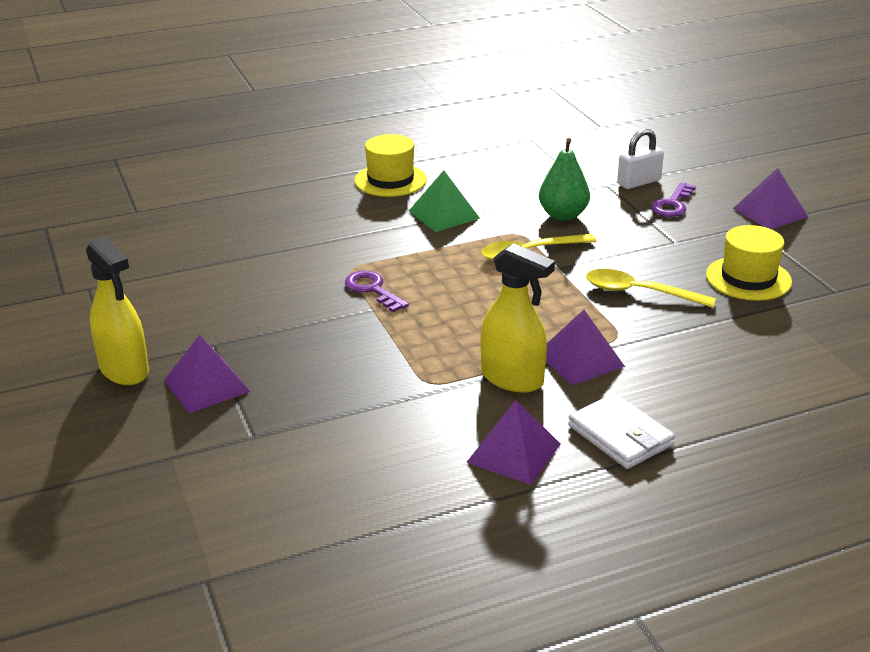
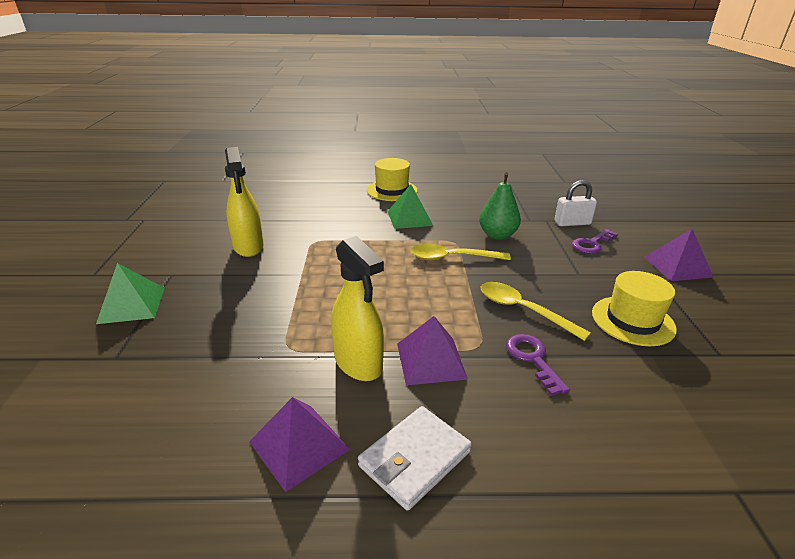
camera: 20 degrees right, 0 degrees up
yellow spray bottle [86,236,149,385] -> yellow spray bottle moved to [225,147,264,257]
purple pyramid [164,335,250,413] -> green pyramid [96,263,165,324]
purple key [345,271,409,312] -> purple key moved to [506,334,570,396]
white wallet [568,393,675,469] -> white wallet turned 60 degrees clockwise [358,406,472,511]

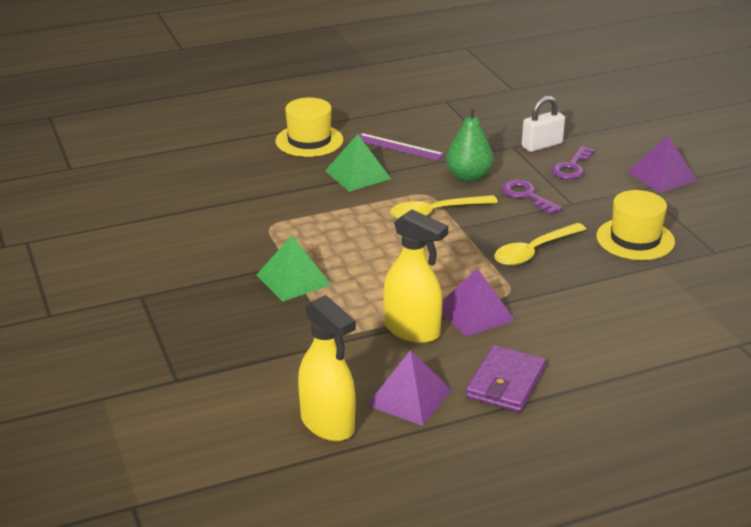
camera: 20 degrees left, 0 degrees up
green pyramid [96,263,165,324] -> green pyramid moved to [256,236,331,302]
yellow spray bottle [225,147,264,257] -> yellow spray bottle moved to [298,295,356,441]
white wallet [358,406,472,511] -> purple wallet [466,345,546,412]
yellow spoon [481,282,591,341] -> yellow spoon turned 60 degrees counterclockwise [494,223,586,266]
purple key [506,334,570,396] -> purple key moved to [502,180,562,215]
none -> purple ruler [359,133,445,161]

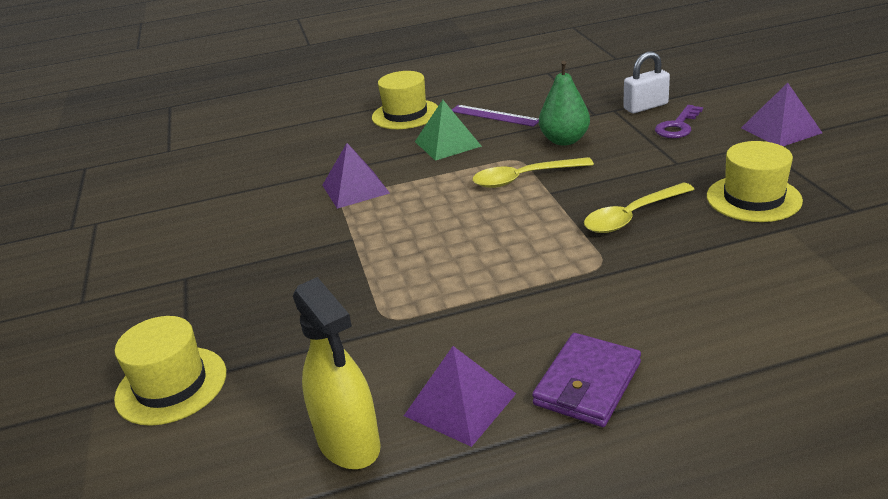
camera: 10 degrees right, 0 degrees up
green pyramid [256,236,331,302] -> none
yellow spray bottle [383,209,448,343] -> none
purple pyramid [442,268,515,337] -> purple pyramid moved to [322,143,390,209]
purple key [502,180,562,215] -> none
none -> yellow hat [114,316,226,426]

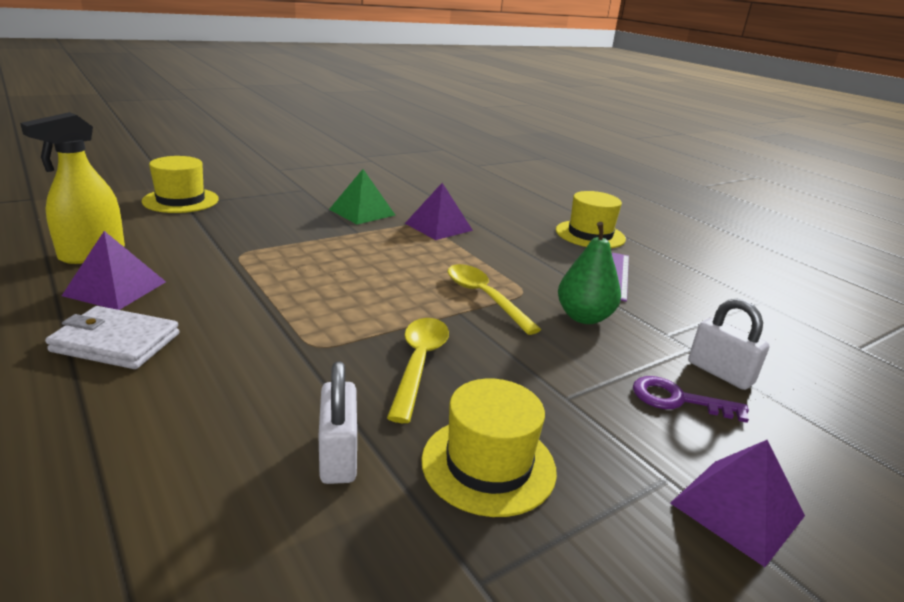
camera: 65 degrees right, 5 degrees down
green pyramid [415,100,482,161] -> green pyramid moved to [329,169,395,225]
purple wallet [532,333,641,427] -> white wallet [45,306,179,369]
yellow spoon [584,182,695,233] -> yellow spoon turned 60 degrees clockwise [387,318,449,423]
none -> white padlock [319,361,357,484]

